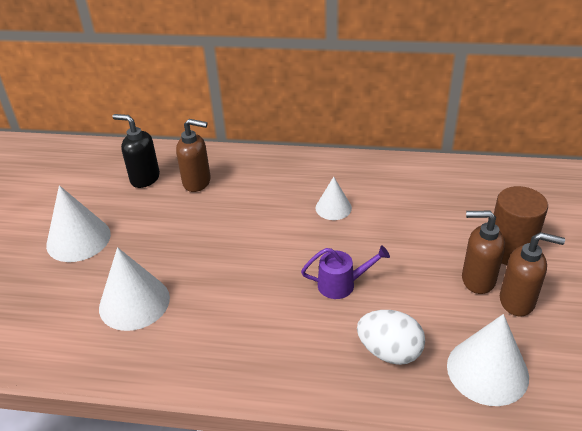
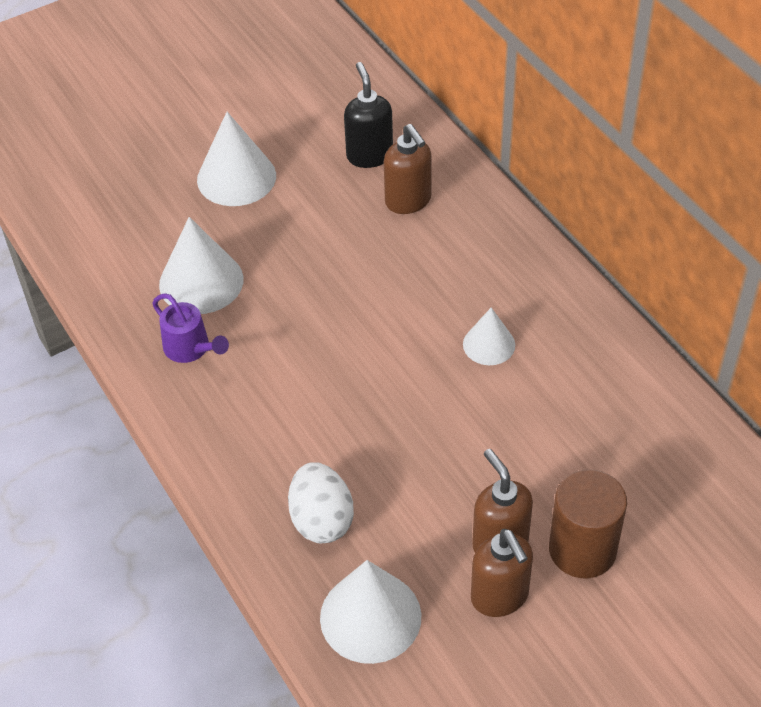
camera: 50 degrees right, 10 degrees up
purple watering can [301,245,390,299] -> purple watering can moved to [152,293,229,363]

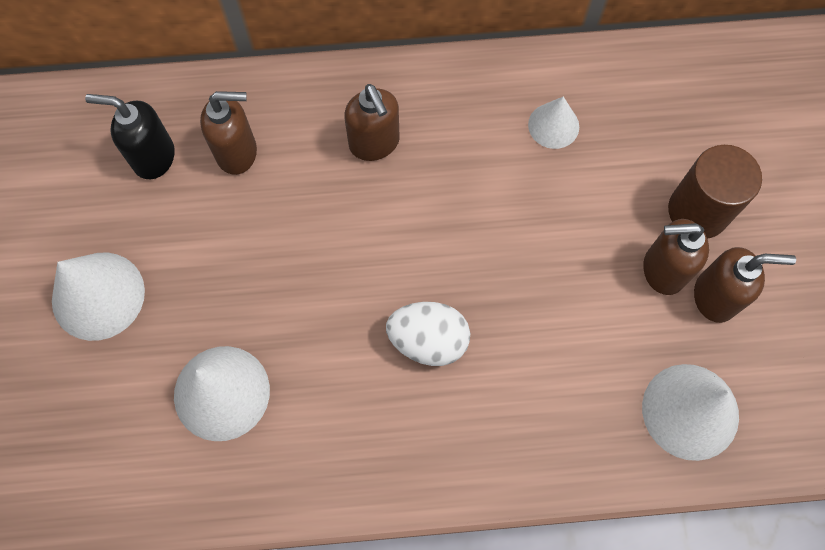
camera: 65 degrees left, 20 degrees up
purple watering can [152,293,229,363] -> none
white egg [288,462,354,543] -> white egg moved to [386,302,470,366]
white cone [463,307,515,365] -> white cone moved to [528,97,579,149]
none -> brown soap dispenser [344,84,400,161]

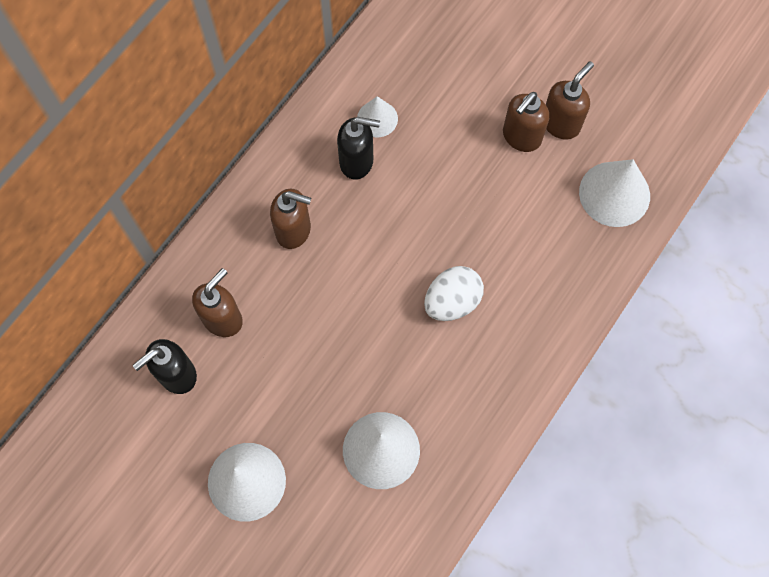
camera: 50 degrees left, 0 degrees up
brown cylinder [668,145,762,239] -> none
none -> black soap dispenser [337,117,380,180]

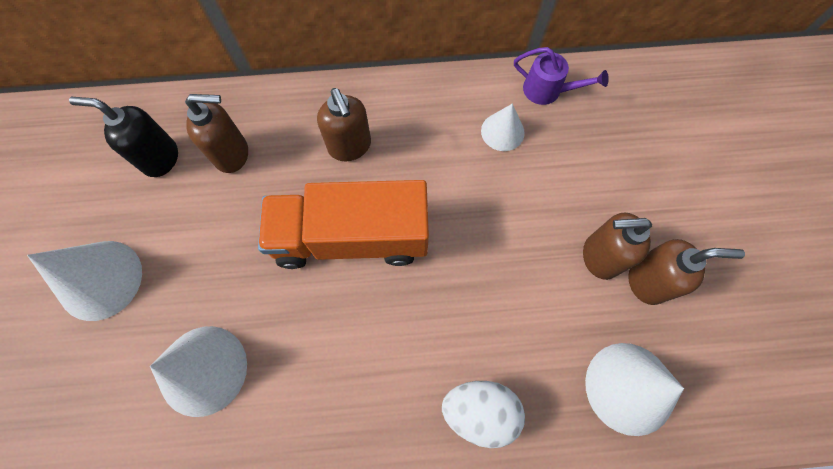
camera: 50 degrees right, 0 degrees up
black soap dispenser [337,117,380,180] -> none
white egg [424,266,484,321] -> white egg moved to [442,381,525,448]
none -> orange truck [258,180,429,269]
none -> purple watering can [514,47,609,105]

